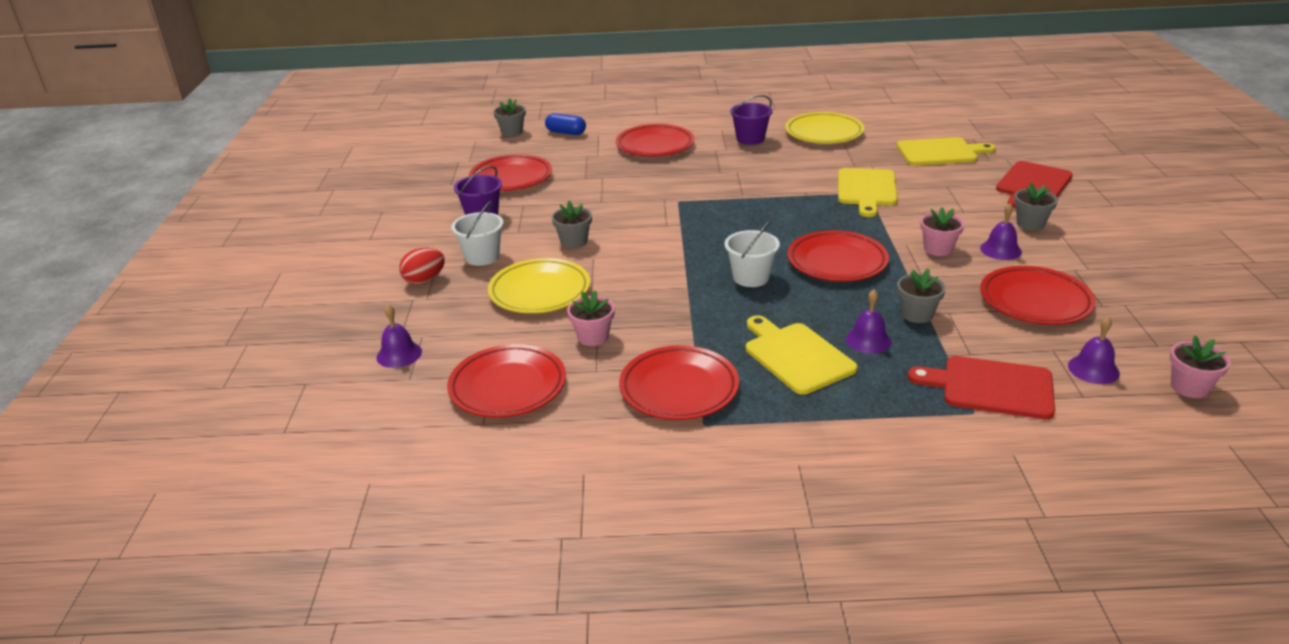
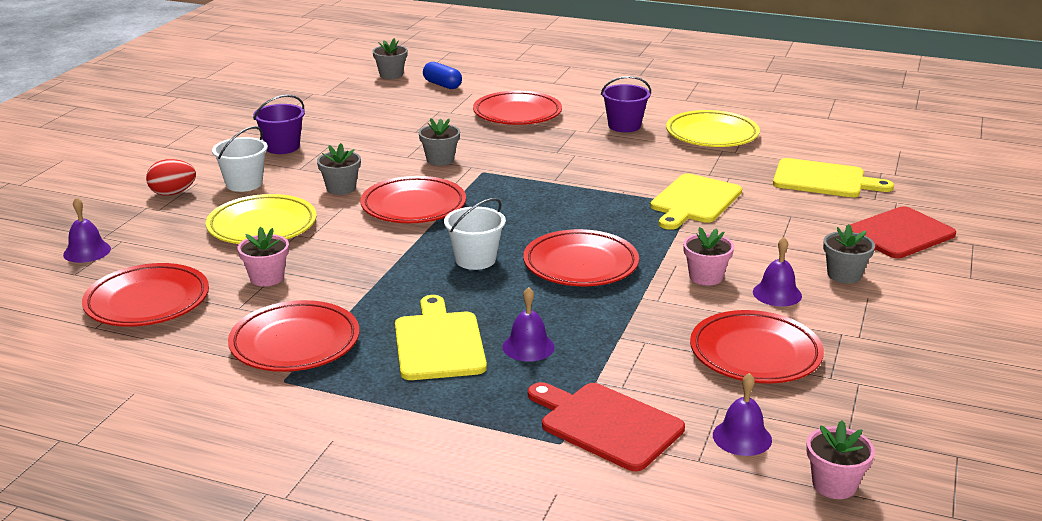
camera: 20 degrees right, 5 degrees down
red plate [469,154,552,191] -> red plate moved to [360,176,466,223]
grey flower pot [897,269,946,323] -> grey flower pot moved to [419,118,460,166]

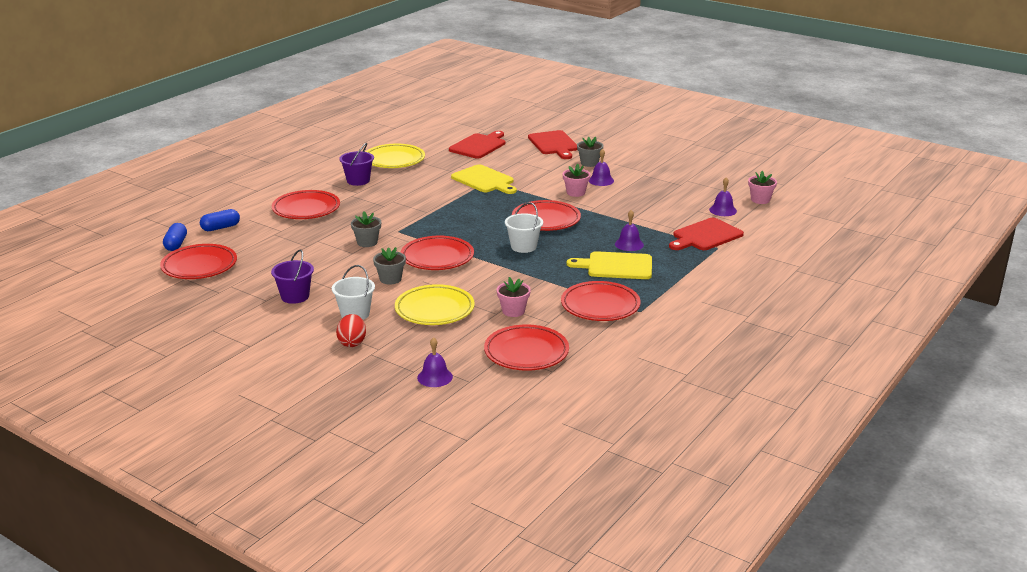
camera: 75 degrees left, 0 degrees up
grey flower pot [372,38,408,79] -> blue capsule [163,223,187,251]
red plate [690,310,824,384] -> red plate moved to [160,244,237,279]
yellow cutting board [773,158,894,197] -> red cutting board [449,131,505,159]

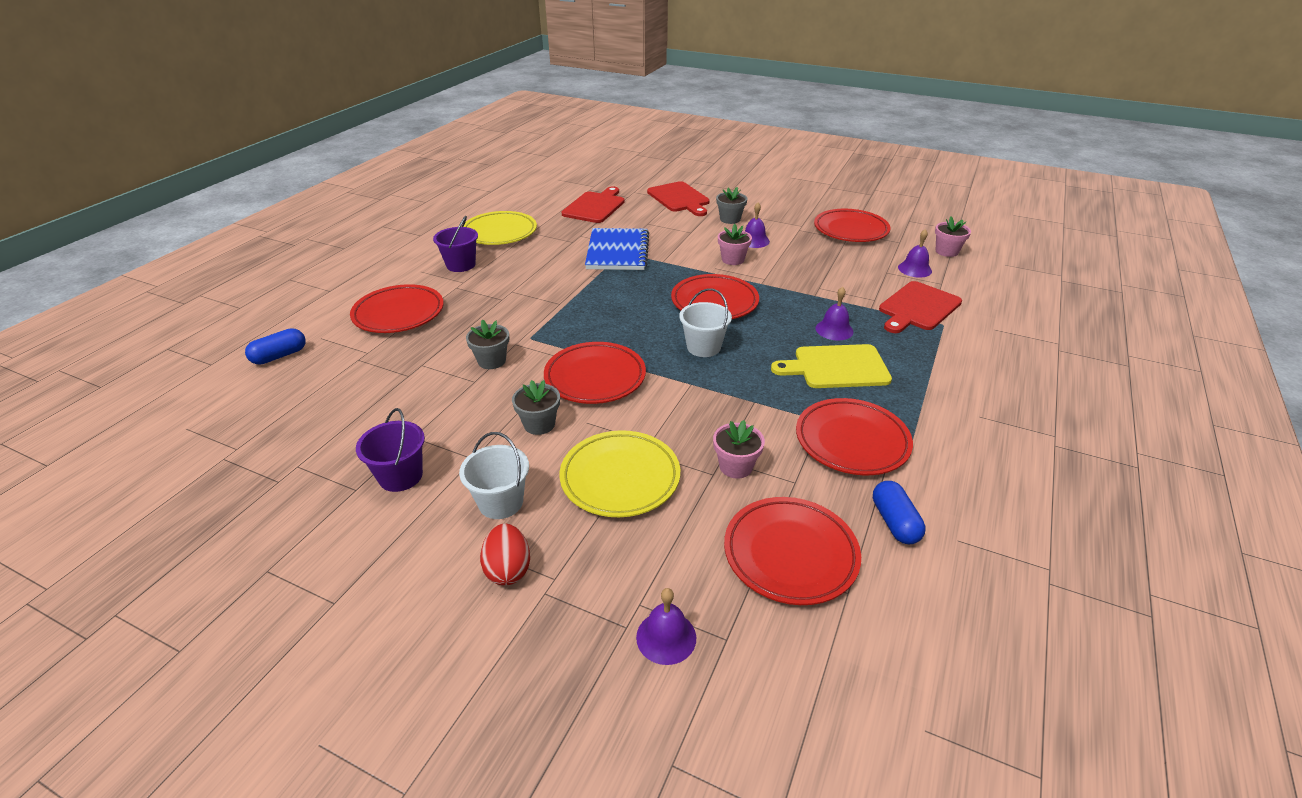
camera: 10 degrees left, 10 degrees up
red plate [160,244,237,279] -> red plate moved to [814,209,891,242]
blue capsule [163,223,187,251] -> blue capsule moved to [873,481,925,544]
yellow cutting board [451,164,517,194] -> blue notebook [585,228,649,270]

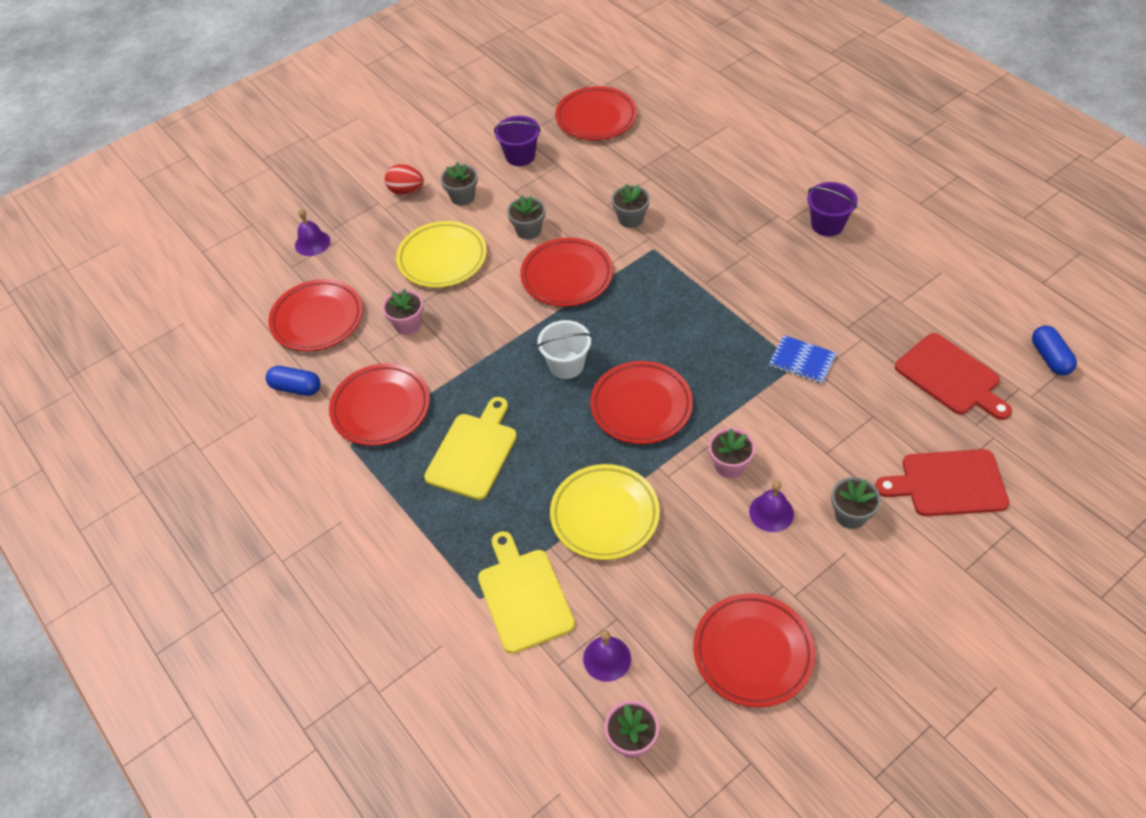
camera: 120 degrees right, 15 degrees up
blue capsule [245,328,306,365] -> blue capsule moved to [1032,326,1077,376]
red plate [350,284,444,333] -> red plate moved to [555,86,637,140]
white bucket [459,432,529,519] -> grey flower pot [440,162,478,206]
yellow plate [464,211,537,245] -> yellow plate moved to [550,464,660,560]
blue notebook [585,228,649,270] -> blue notebook [769,335,837,384], size x0.56
purple bell [815,287,853,340] -> none
red cutting board [879,281,962,333] -> yellow cutting board [478,531,575,654]

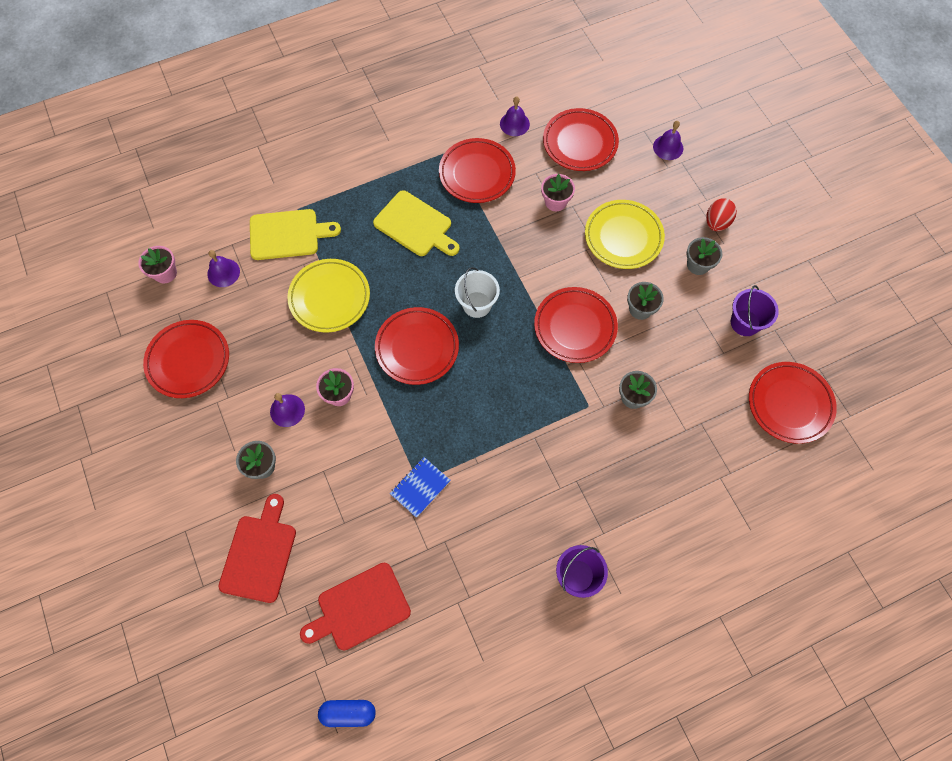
camera: 100 degrees right, 15 degrees up
blue capsule [266,366,320,396] -> purple bell [500,96,530,136]

